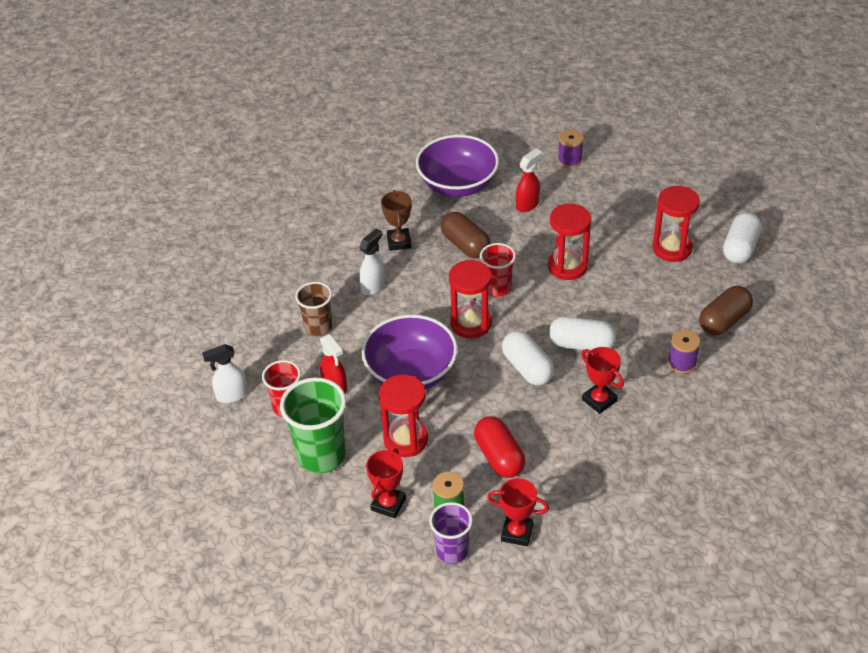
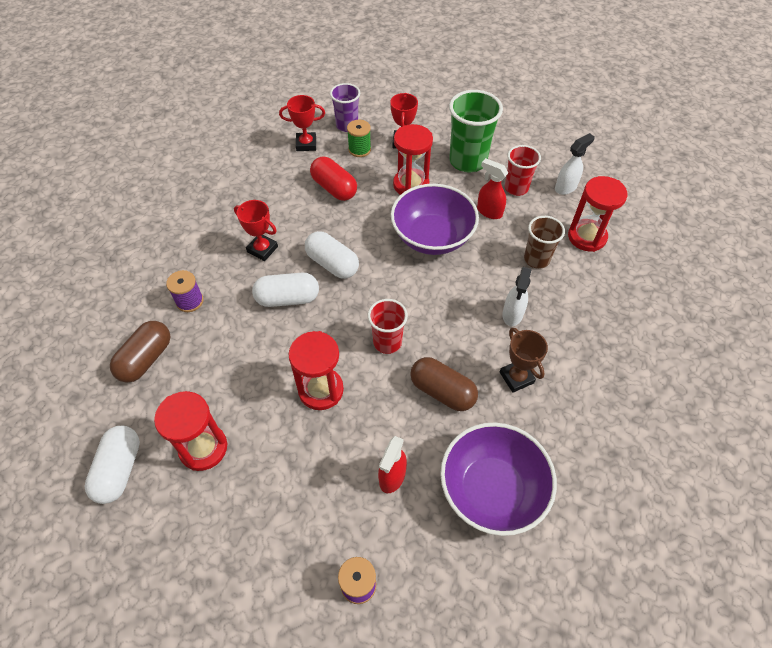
camera: 160 degrees right, 10 degrees up
red hourglass [449,260,492,339] -> red hourglass moved to [568,176,627,252]

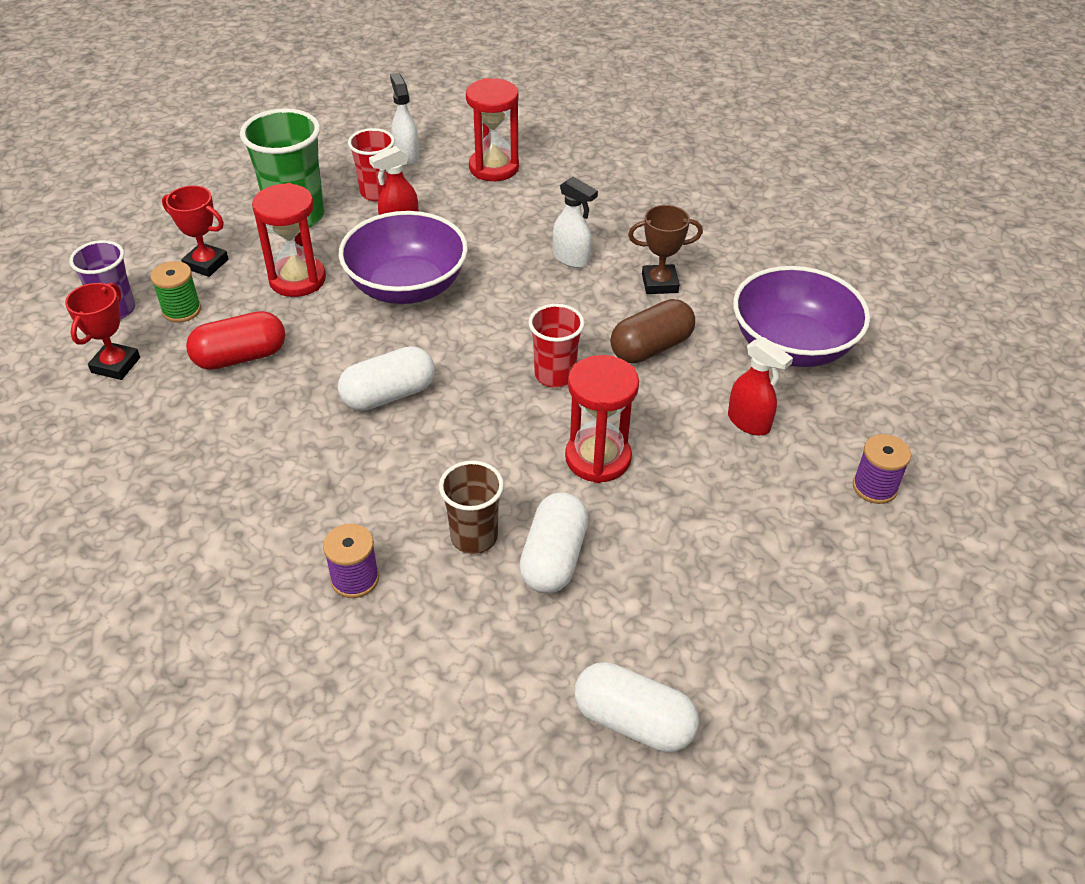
camera: 70 degrees left, 10 degrees down
brown capsule [110,321,170,383] -> none
red hourglass [154,391,227,471] -> none
red trophy [234,200,278,261] -> none
white capsule [252,273,319,307] -> white capsule moved to [519,492,588,594]
brown cup [524,216,565,269] -> brown cup moved to [439,461,504,554]

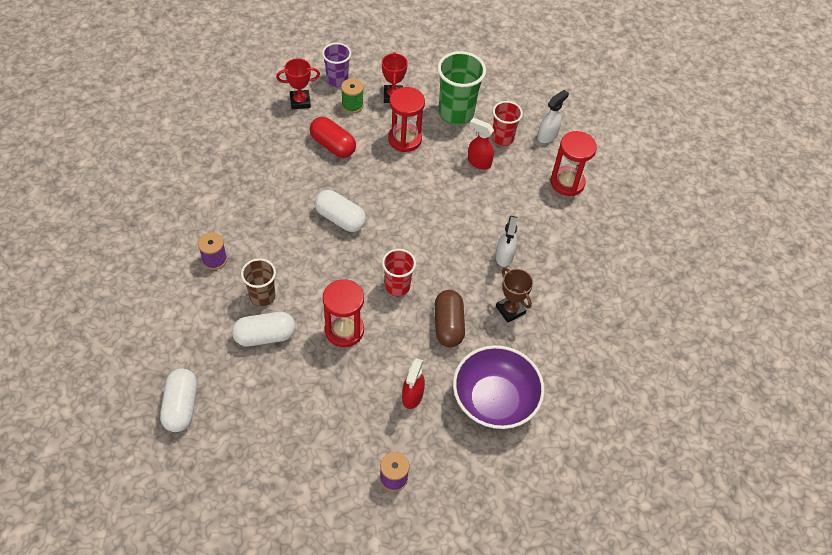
camera: 60 degrees right, 10 degrees up
purple bowl [339,211,468,304] -> none
brown capsule [610,299,695,363] -> brown capsule turned 60 degrees clockwise [435,290,465,347]

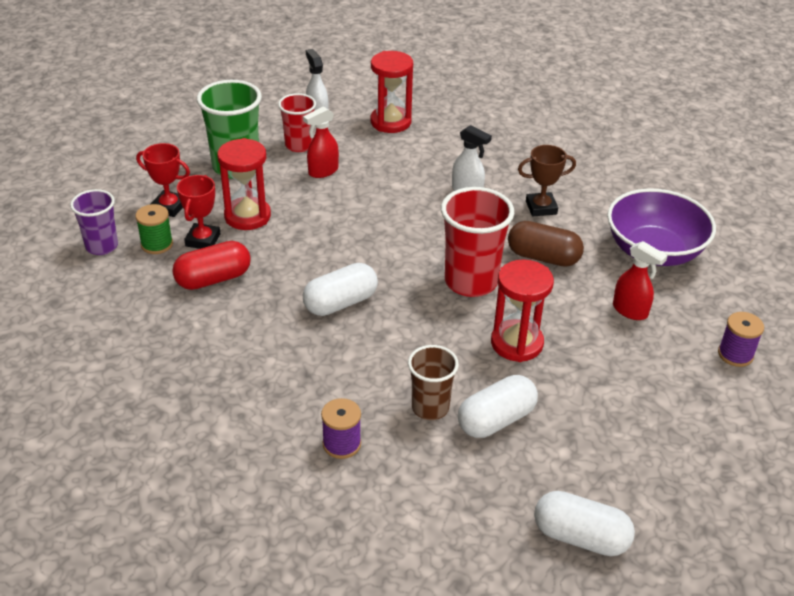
camera: 65 degrees left, 15 degrees down
white capsule [232,312,296,346] -> white capsule turned 45 degrees clockwise [458,375,538,438]
red trophy [276,58,320,109] -> red trophy moved to [177,175,220,249]
red cup [382,249,416,296] -> red cup [441,187,514,297], size x1.62

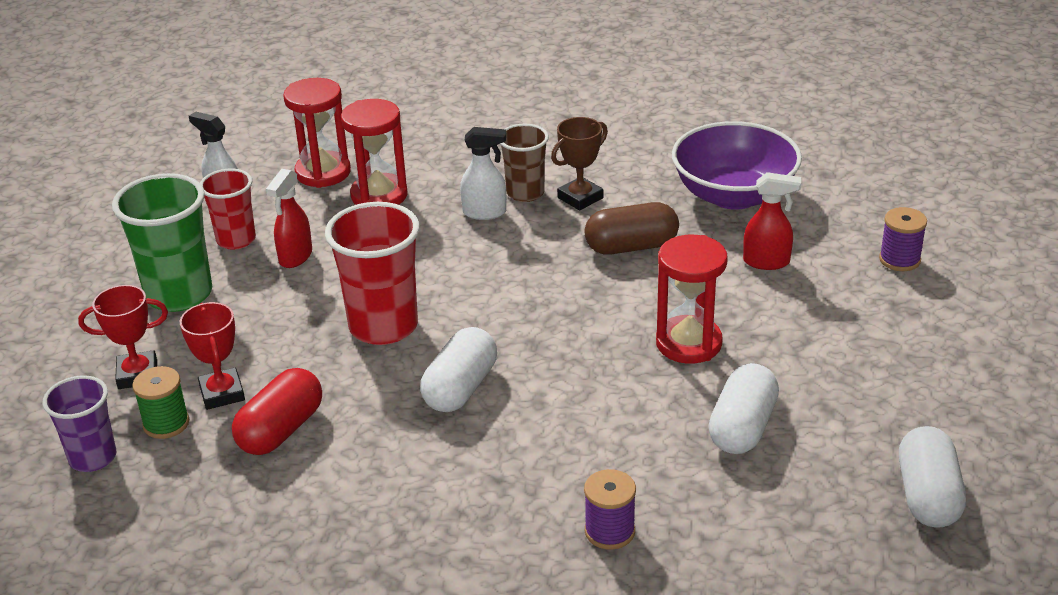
camera: 30 degrees left, 5 degrees down
red hourglass [217,138,271,230] -> red hourglass moved to [341,99,408,205]
brown cup [408,345,459,420] -> brown cup moved to [500,124,549,202]
red cup [441,187,514,297] -> red cup moved to [325,202,420,345]
white capsule [534,491,635,556] -> white capsule turned 75 degrees counterclockwise [899,426,966,528]

